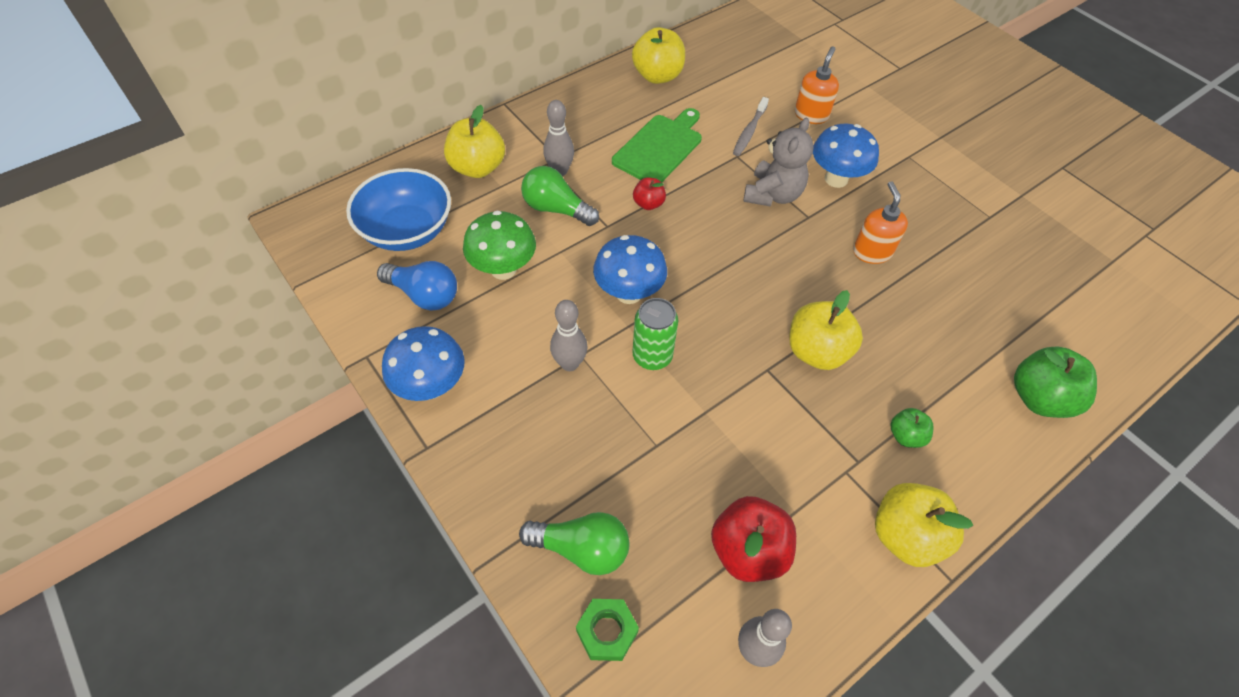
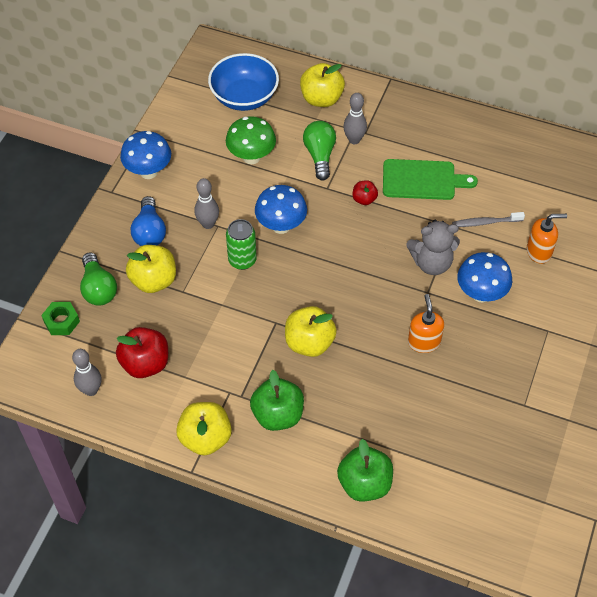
camera: 60 degrees right, 0 degrees up
blue light bulb [377,261,457,311] -> blue light bulb moved to [131,196,166,246]
yellow apple [632,27,685,84] -> yellow apple moved to [126,245,176,293]
orange soap dispenser [853,181,908,264] -> orange soap dispenser turned 60 degrees counterclockwise [408,294,444,353]
green apple [891,408,933,448] -> green apple [250,370,304,431], size x1.85

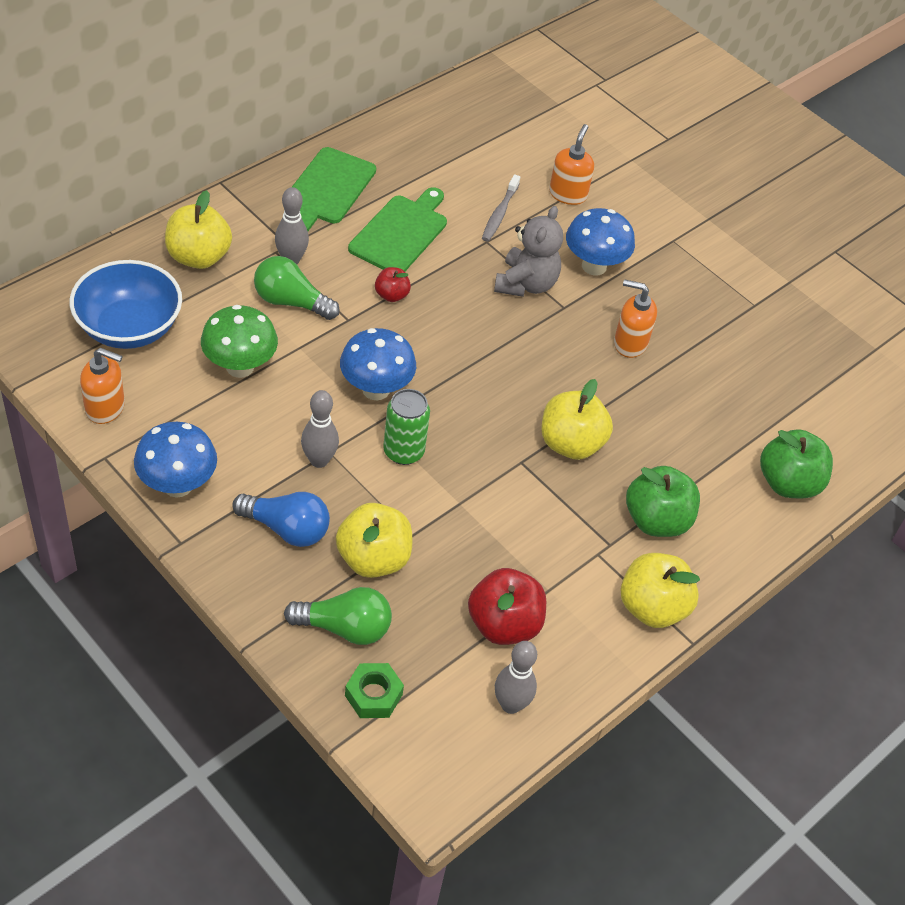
camera: 70 degrees left, 5 degrees down
none -> orange soap dispenser [80,348,125,424]
none -> green cutting board [292,147,376,231]

